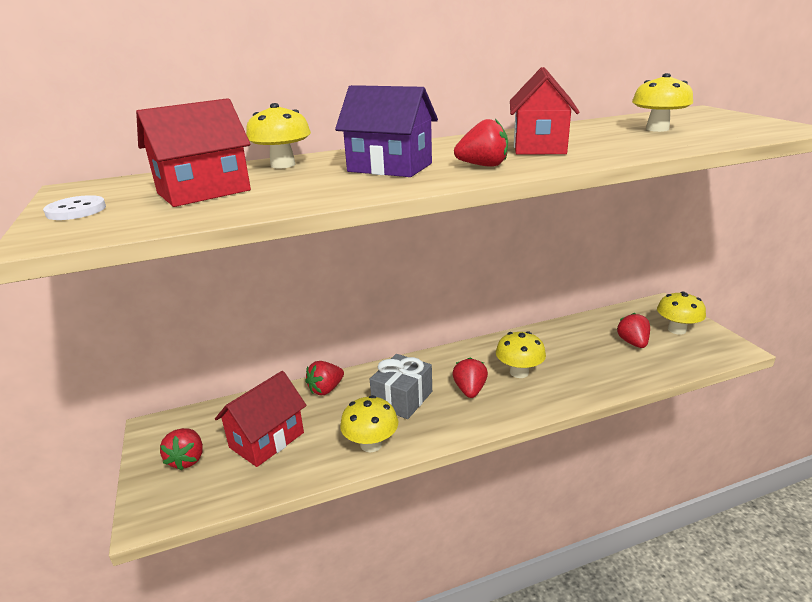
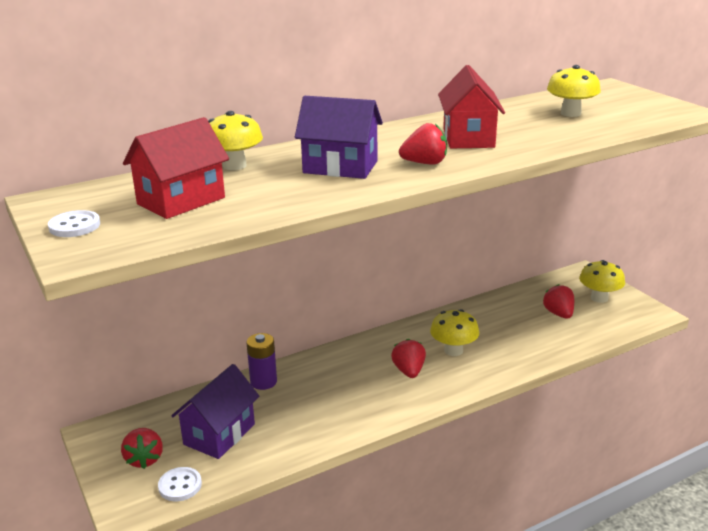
camera: 10 degrees left, 0 degrees up
red house [215,371,306,467] -> purple house [171,364,259,459]
red strawberry [305,361,344,395] -> purple battery [246,333,277,390]
yellow mushroom [340,395,398,452] -> none
grey gift [370,354,432,419] -> none
none -> white button [158,467,202,501]

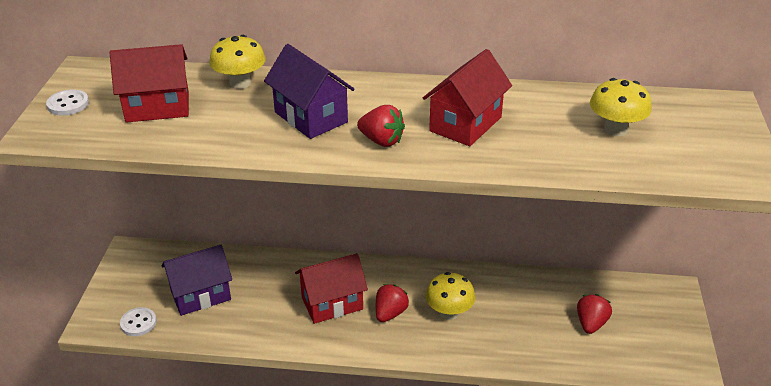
camera: 35 degrees right, 10 degrees up
red strawberry [121,428,163,469] -> none
purple battery [246,333,277,390] -> none
yellow mushroom [579,260,625,303] -> none
none -> red house [295,253,368,324]

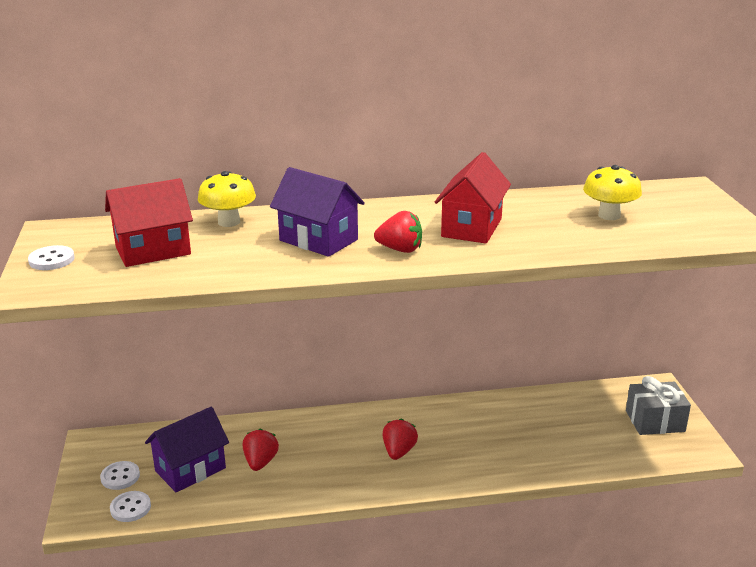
camera: 15 degrees left, 10 degrees down
red house [295,253,368,324] -> none
yellow mushroom [425,272,476,320] -> none
red strawberry [577,294,612,334] -> red strawberry moved to [243,429,279,471]
none -> white button [100,461,140,490]
none -> grey gift [626,376,691,435]

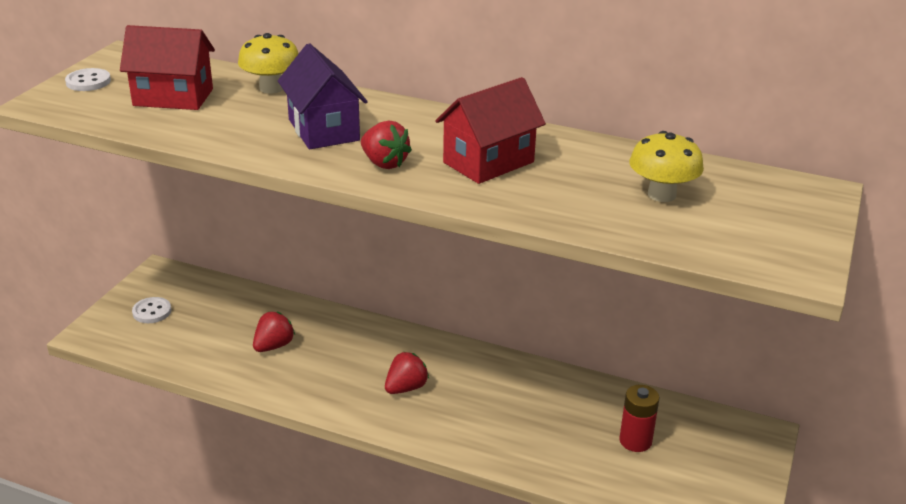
camera: 30 degrees right, 5 degrees up
white button [110,491,151,522] -> none
purple house [145,407,229,492] -> none
grey gift [626,376,691,435] -> none
none -> red battery [619,385,659,452]

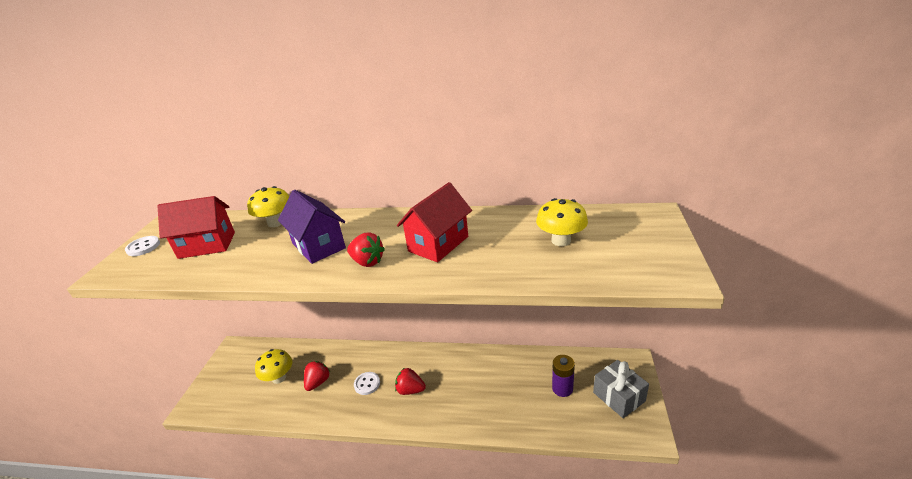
camera: 10 degrees left, 0 degrees up
white button [132,297,171,323] -> white button moved to [354,372,380,395]
red strawberry [385,352,429,394] -> red strawberry turned 105 degrees counterclockwise [395,368,426,395]
red battery [619,385,659,452] -> purple battery [552,355,575,397]
none -> yellow mushroom [255,349,292,384]
none -> grey gift [593,360,649,418]

